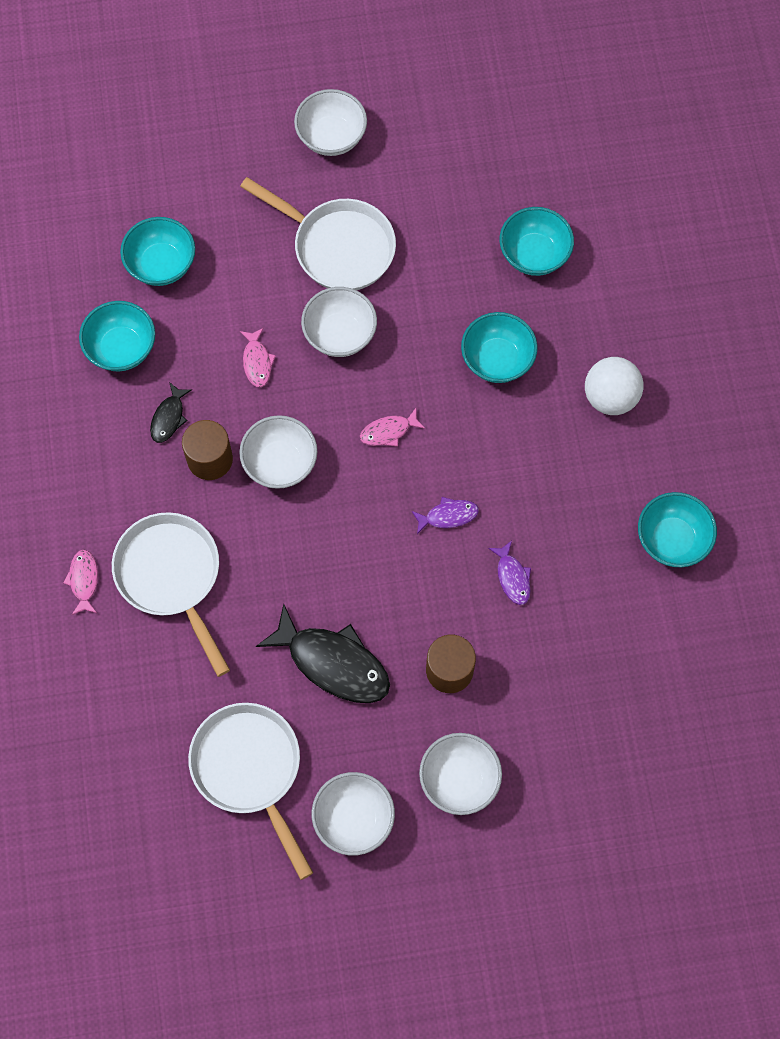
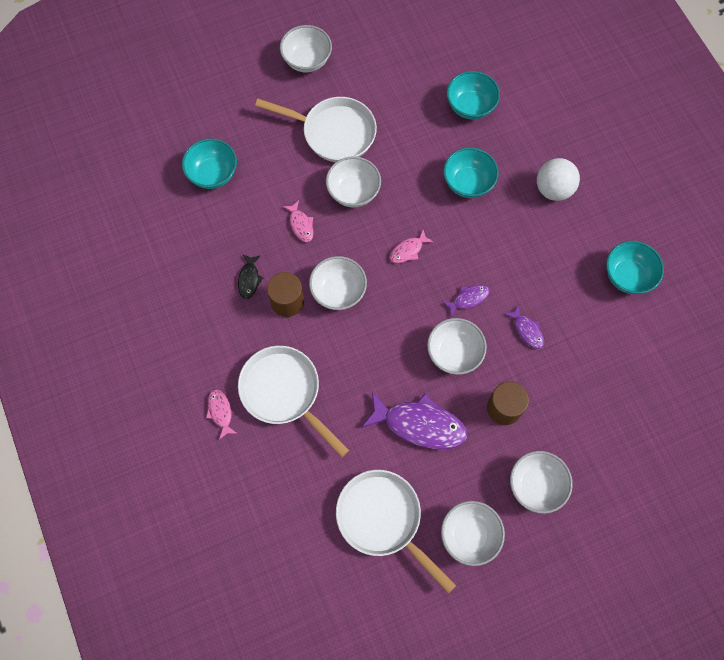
camera: 15 degrees left, 0 degrees up
turquoise bowl [79,301,155,371] -> none
black fish [256,604,390,703] -> purple fish [361,391,467,450]
none -> white bowl [427,318,487,375]

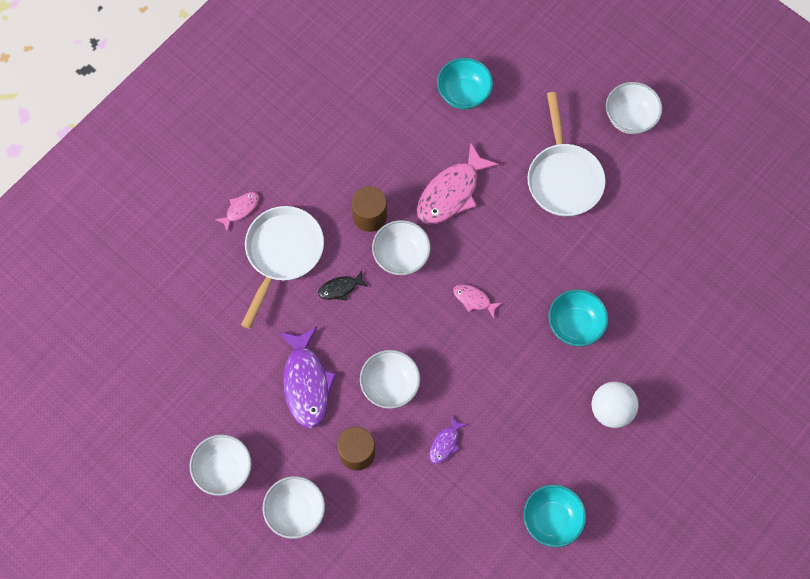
camera: 65 degrees right, 0 degrees up
black fish [238,254,263,299] -> black fish moved to [318,270,368,300]
pink fish [283,200,314,242] -> pink fish [417,143,499,225], size x2.03
white bowl [326,156,381,207] -> none
white pan [336,470,456,594] -> none
purple fish [442,285,490,317] -> none
turquoise bowl [447,71,500,120] -> none

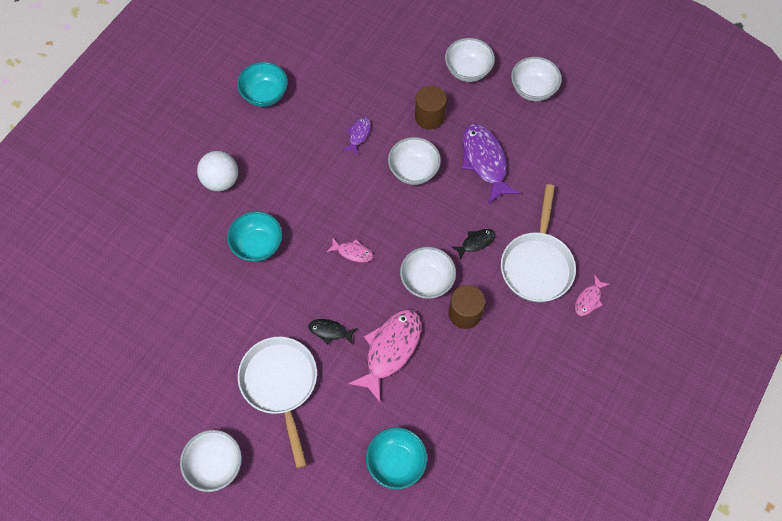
camera: 170 degrees right, 5 degrees down
none -> black fish [309,319,357,345]

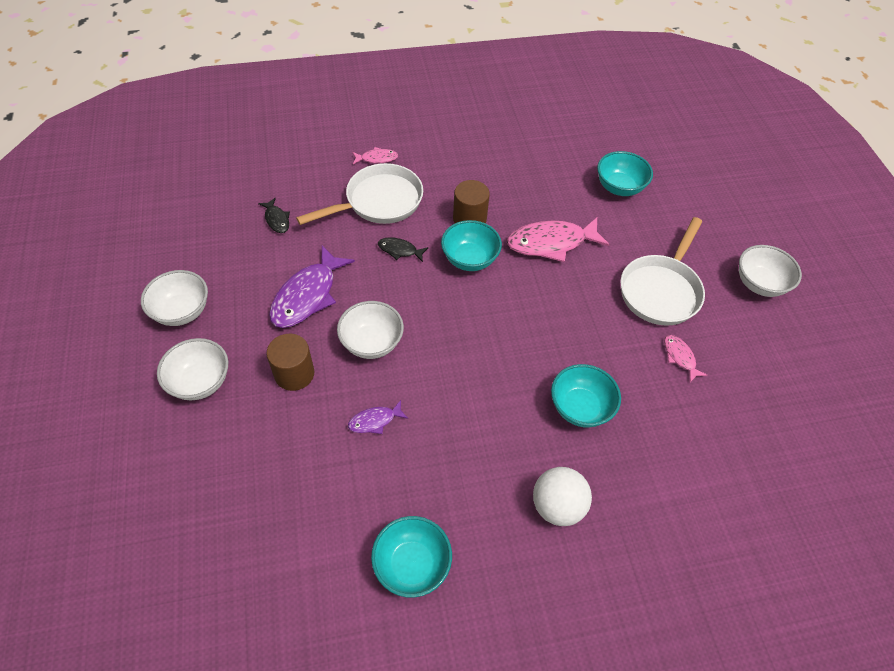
camera: 135 degrees left, 10 degrees down
black fish [309,319,357,345] -> black fish moved to [258,197,290,233]
pink fish [327,238,373,262] -> pink fish moved to [664,335,708,382]
white bowl [400,247,456,299] -> turquoise bowl [441,220,502,271]

